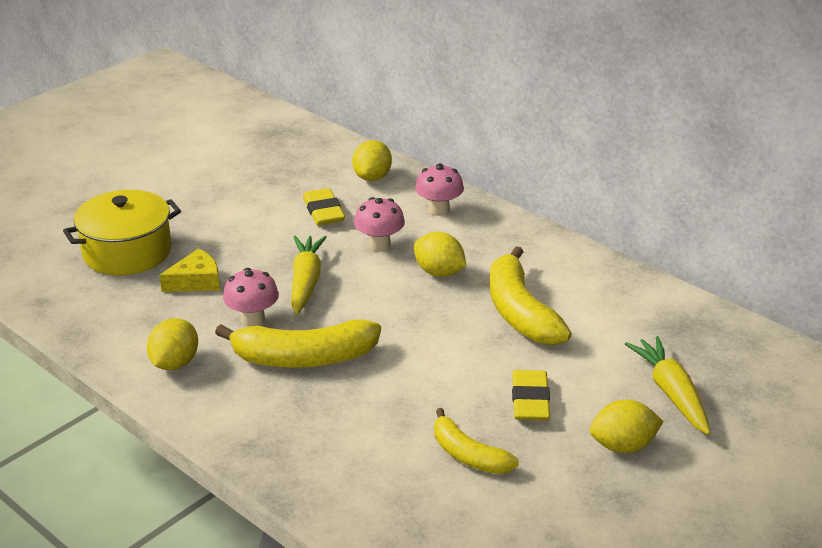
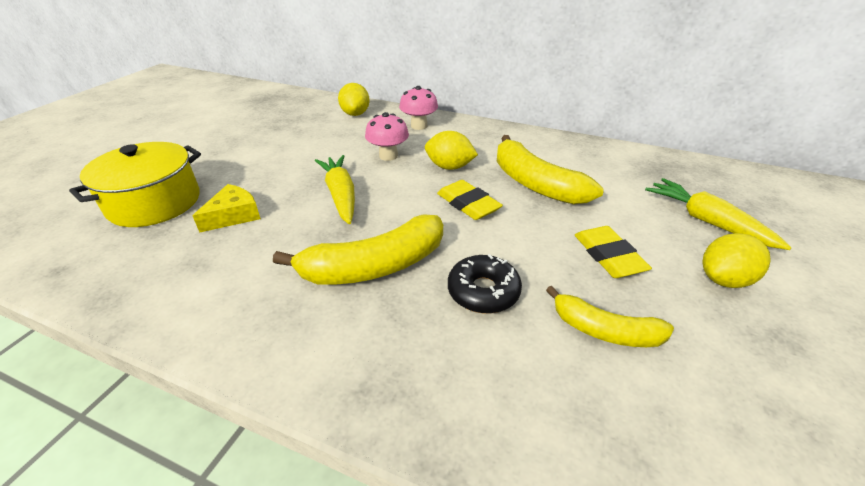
camera: 20 degrees left, 5 degrees up
yellow lemon [147,318,198,370] -> none
pink mushroom [223,268,279,326] -> none
yellow eraser [303,188,345,226] -> yellow eraser moved to [437,180,503,220]
none -> black donut [448,254,522,314]

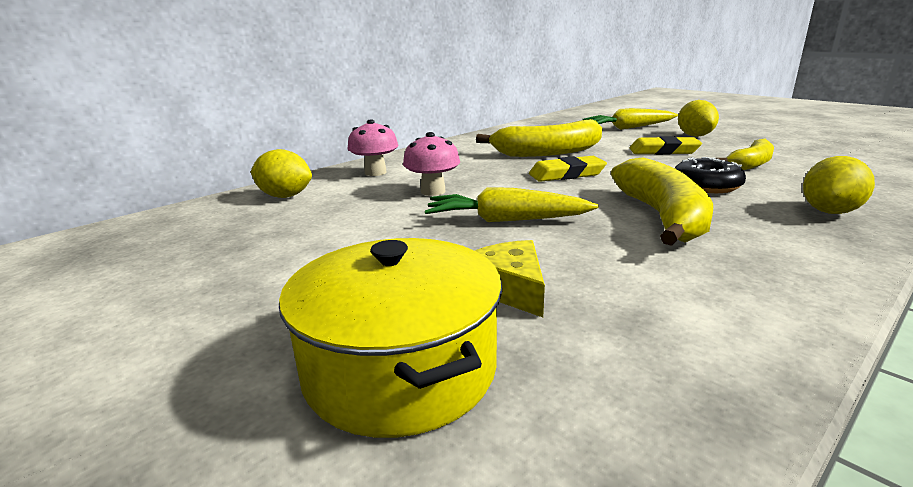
camera: 65 degrees left, 15 degrees down
yellow lemon [425,131,478,170] -> yellow lemon moved to [803,156,875,214]

